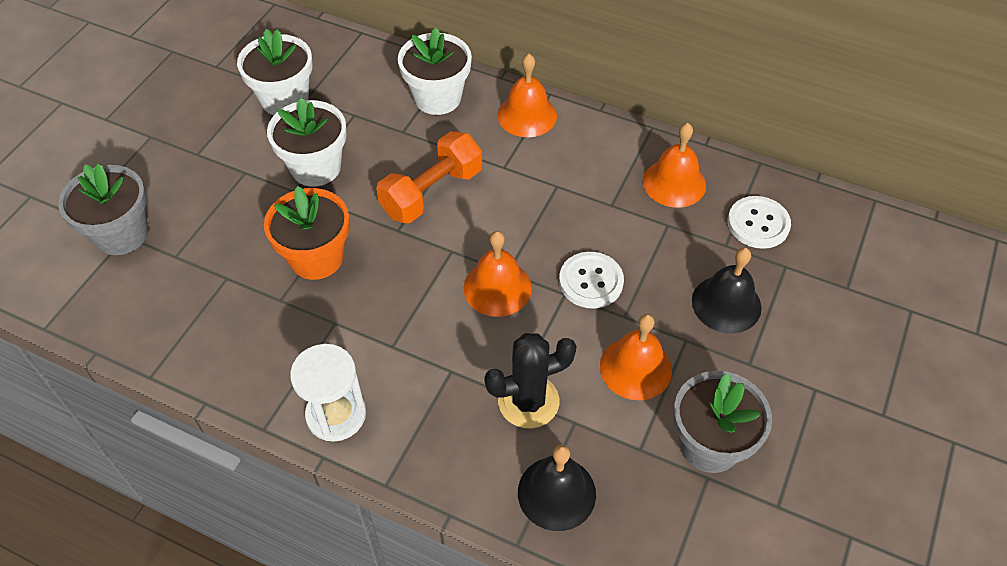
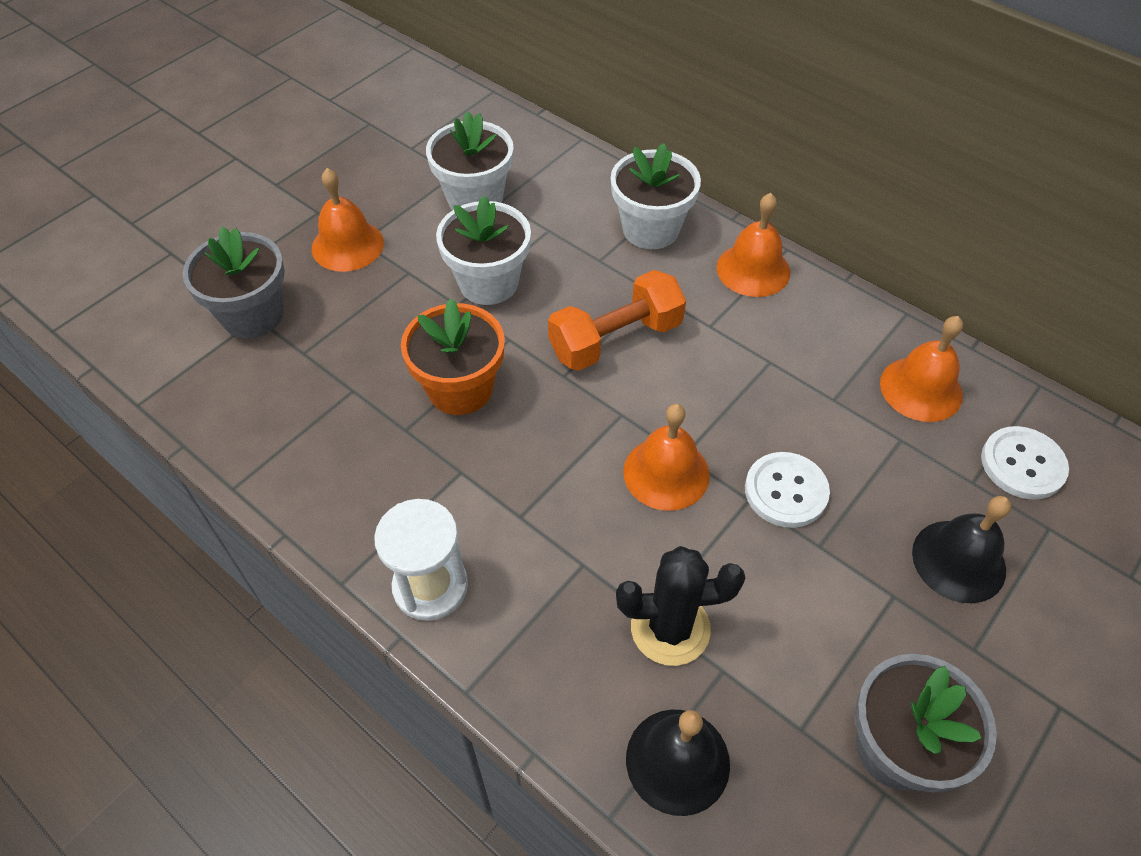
camera: 15 degrees right, 0 degrees up
orange bell [600,314,672,400] -> orange bell moved to [312,168,384,272]

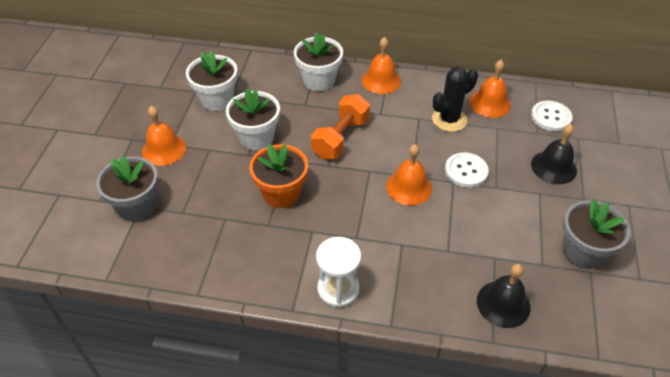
camera: 30 degrees left, 5 degrees down
black cactus [616,546,745,666] -> black cactus moved to [432,66,478,132]

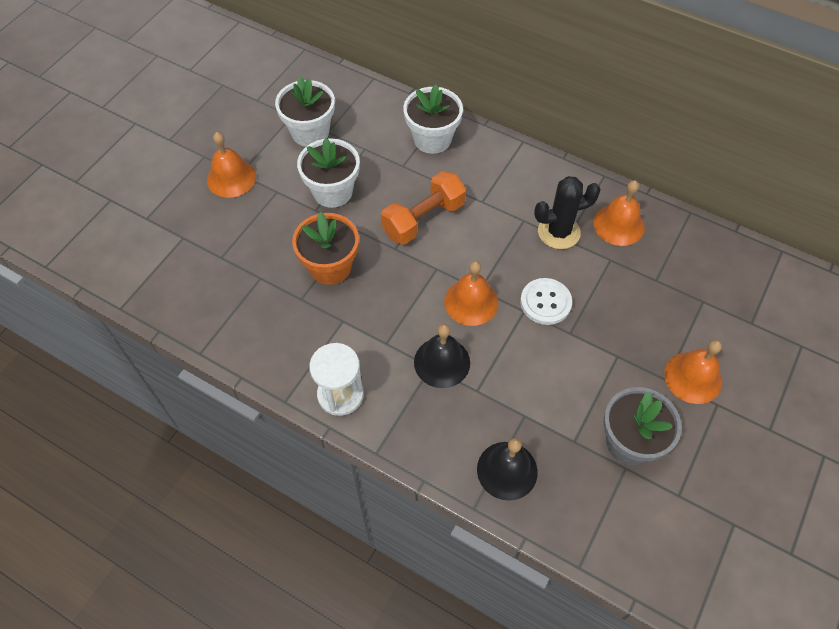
camera: 20 degrees right, 10 degrees up
grey flower pot [96,155,158,221] -> none
orange bell [362,37,401,94] -> orange bell moved to [664,340,722,404]
white button [531,101,572,131] -> none
black bell [531,124,577,184] -> black bell moved to [414,324,470,388]

